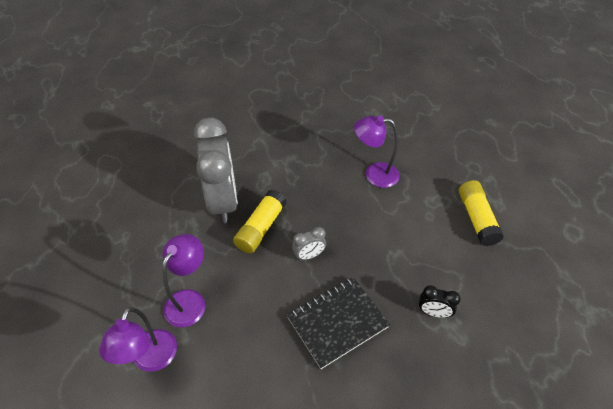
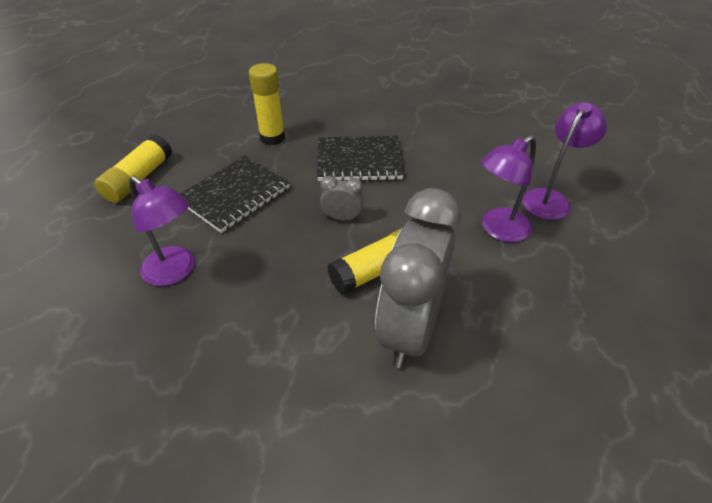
camera: 150 degrees left, 5 degrees down
black clock [419,285,461,318] -> yellow glue stick [249,63,285,145]
none -> black notebook [180,155,290,233]

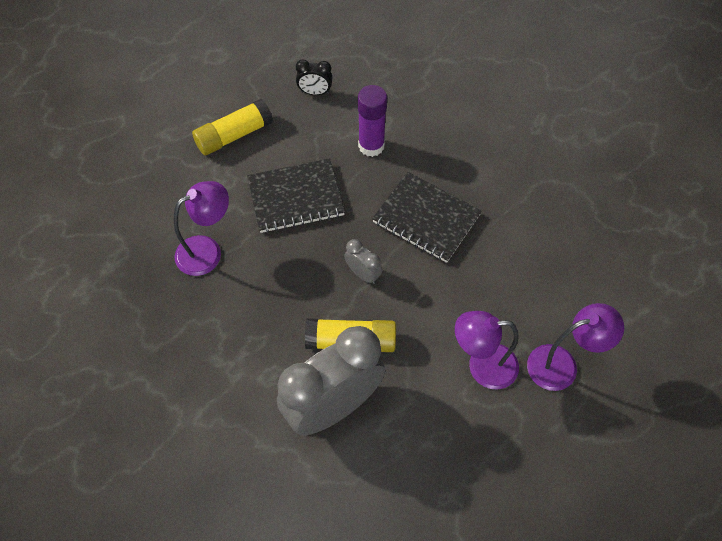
camera: 35 degrees right, 15 degrees up
purple lamp [129,176,195,286] -> purple lamp turned 105 degrees counterclockwise [174,181,229,276]
yellow glue stick [249,63,285,145] -> purple glue stick [358,85,387,157]
none -> black clock [296,60,332,95]

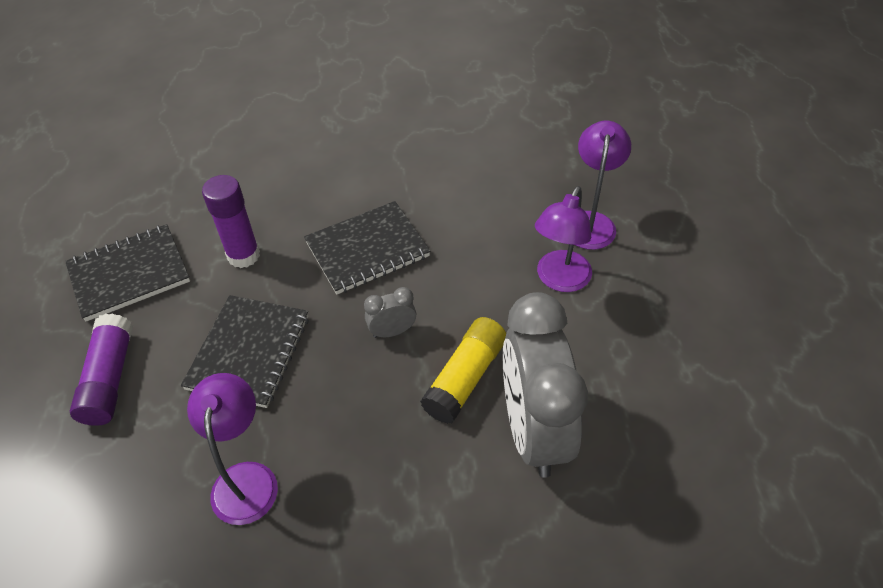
camera: 60 degrees left, 10 degrees down
yellow glue stick [192,99,273,155] -> purple glue stick [70,313,133,426]
black clock [296,60,332,95] -> black notebook [65,224,190,322]

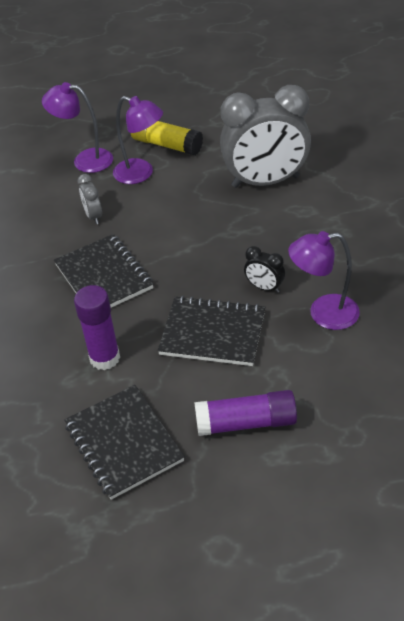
camera: 90 degrees left, 5 degrees down
grey clock [364,287,416,338] -> grey clock moved to [77,174,102,224]
yellow glue stick [420,317,506,424] -> yellow glue stick moved to [131,121,203,156]
none -> black clock [244,246,285,293]

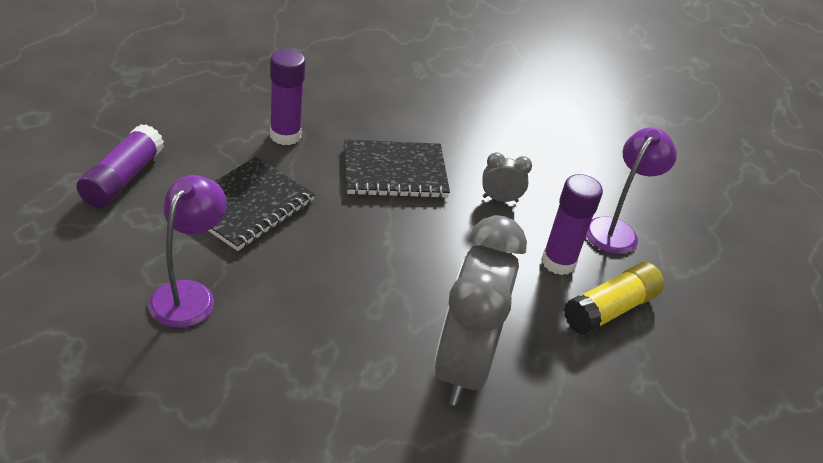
camera: 105 degrees right, 5 degrees down
black notebook [64,385,185,500] -> none
purple lamp [113,96,163,184] -> purple glue stick [542,174,603,275]
black clock [244,246,285,293] -> none

